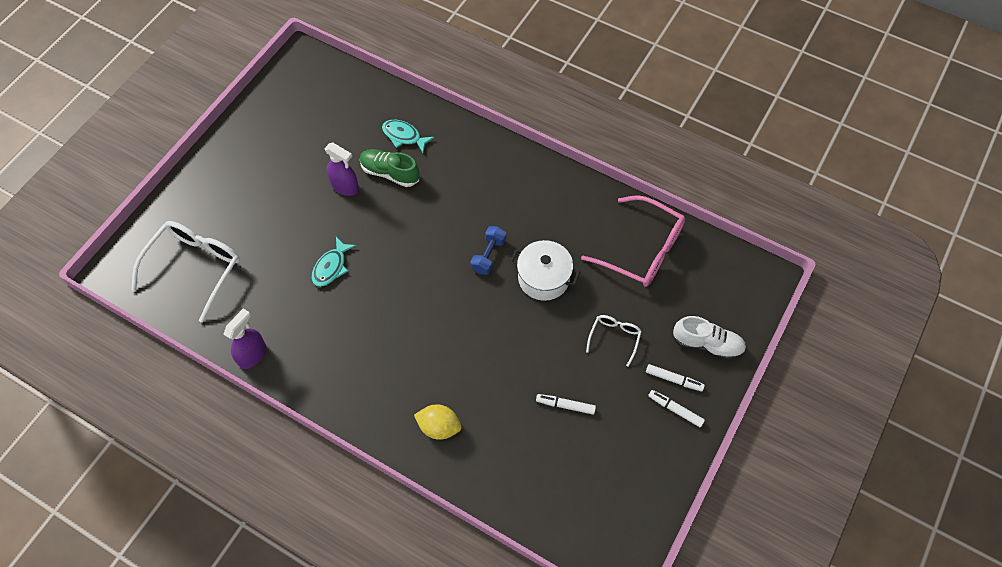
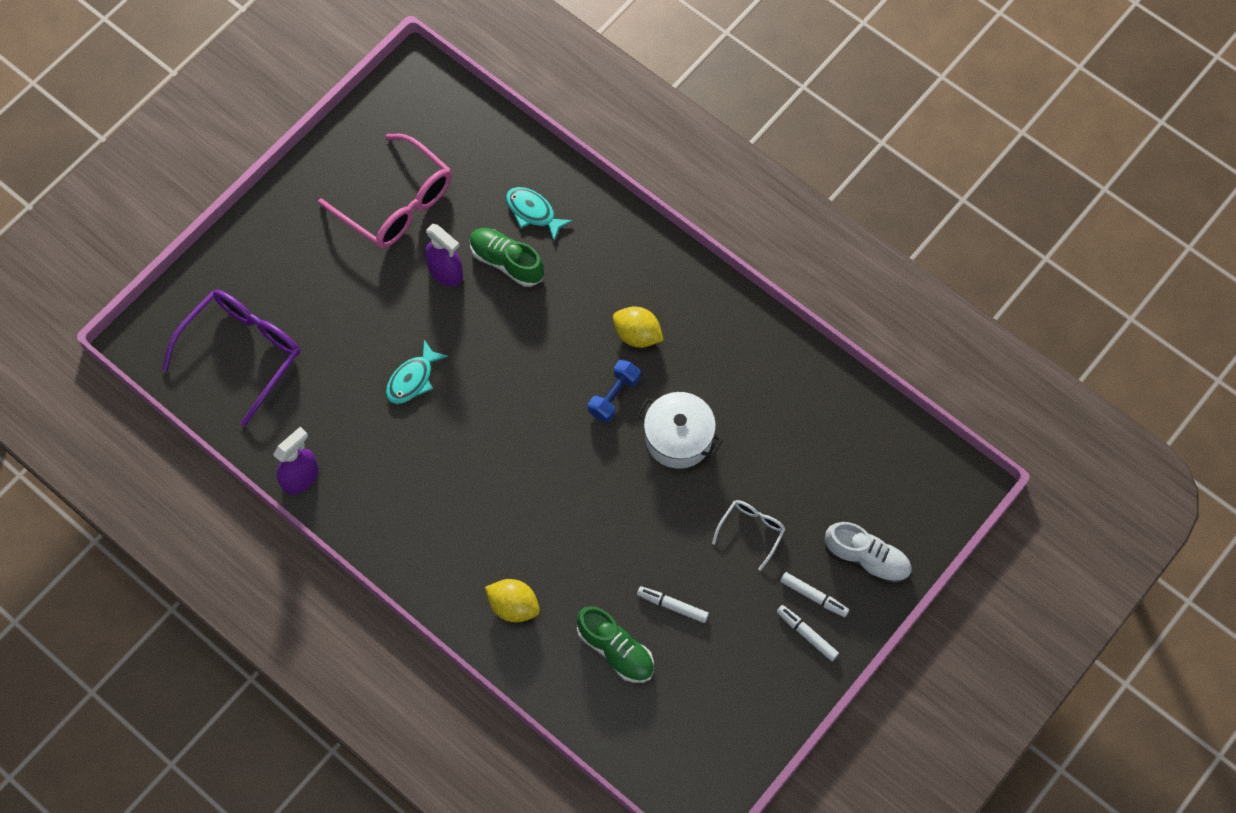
camera: 10 degrees right, 5 degrees up
white glasses [131,221,240,323] -> purple glasses [162,290,300,426]
pink glasses [581,195,685,287] -> pink glasses moved to [318,134,452,248]
none -> green shoe [577,606,654,683]
none -> yellow lemon [613,307,664,348]

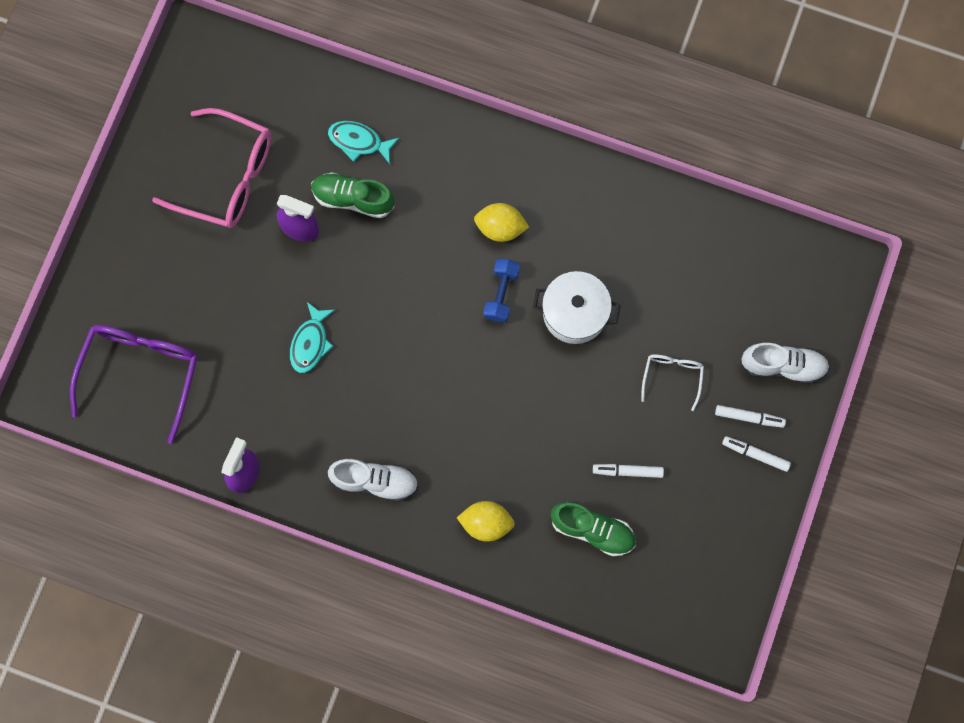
camera: 20 degrees left, 10 degrees up
none -> white shoe [328,459,418,502]

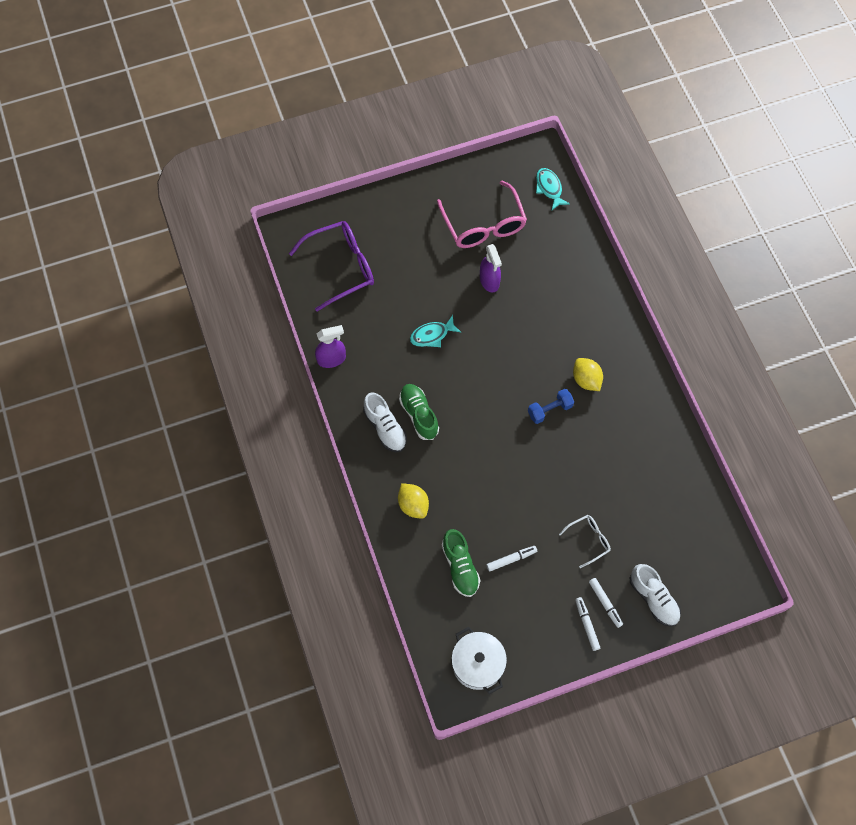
camera: 50 degrees right, 10 degrees down
green shoe [311,173,394,218] -> green shoe moved to [399,384,439,440]
turquoise fish [328,121,399,164] -> turquoise fish moved to [536,168,570,210]
white pot [533,271,621,344] -> white pot moved to [451,627,507,694]
white marker [593,464,664,478] -> white marker turned 105 degrees clockwise [487,546,537,572]

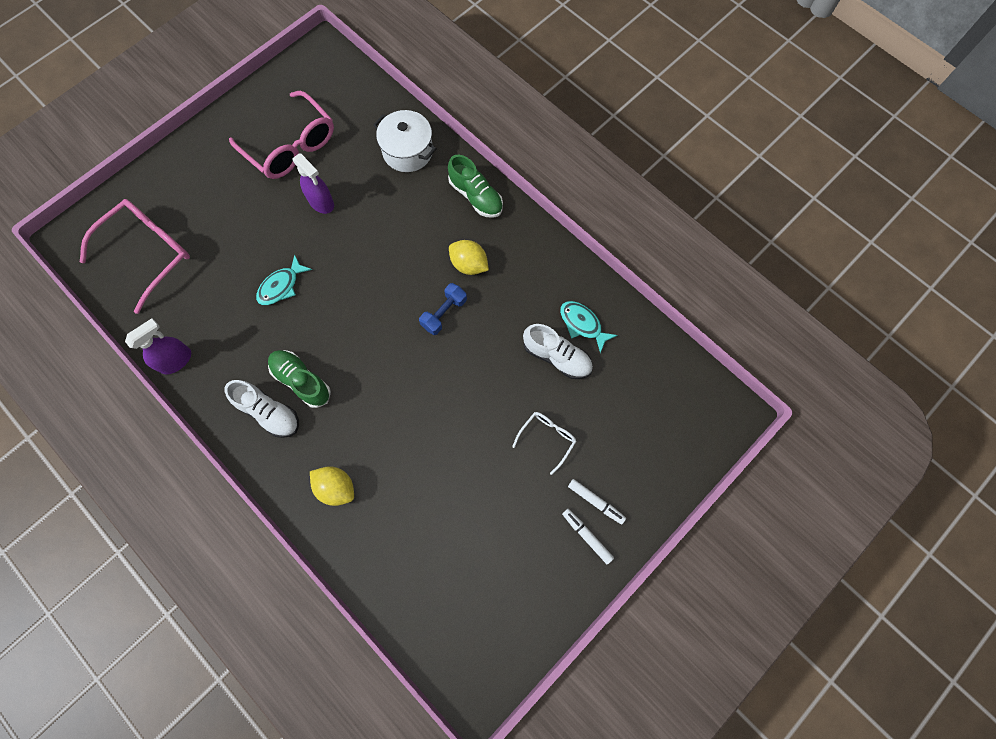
camera: 25 degrees left, 5 degrees up
purple glasses [289,221,374,311] -> pink glasses [80,199,190,314]
green shoe [442,529,481,597] -> green shoe moved to [448,155,503,218]
white pot [451,627,507,694] -> white pot moved to [373,110,437,172]
white marker [487,546,537,572] -> none
turquoise fish [536,168,570,210] -> turquoise fish moved to [560,301,617,353]
white shoe [630,564,681,627] -> white shoe moved to [523,324,593,379]

